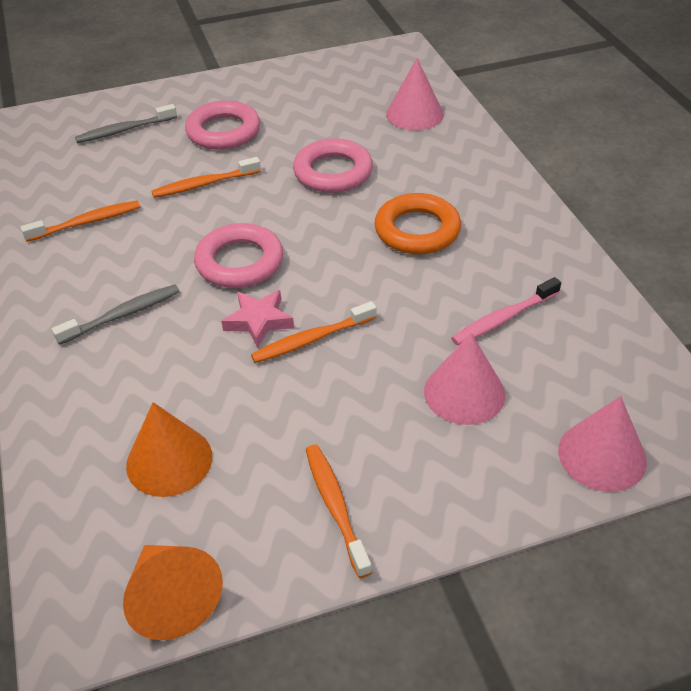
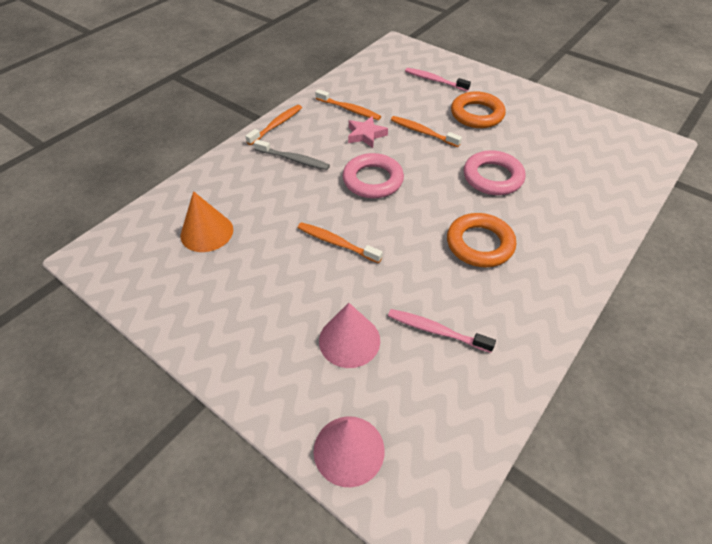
camera: 55 degrees right, 5 degrees up
grey toothbrush [75,104,177,143] -> pink toothbrush [405,68,471,91]
orange cone [123,545,223,640] -> none
pink ring [185,100,260,150] -> orange ring [451,91,506,128]
pink star [221,290,294,348] -> pink star moved to [348,116,388,148]
orange toothbrush [306,445,372,578] -> orange toothbrush moved to [245,105,302,145]
pink cone [386,58,444,130] -> none

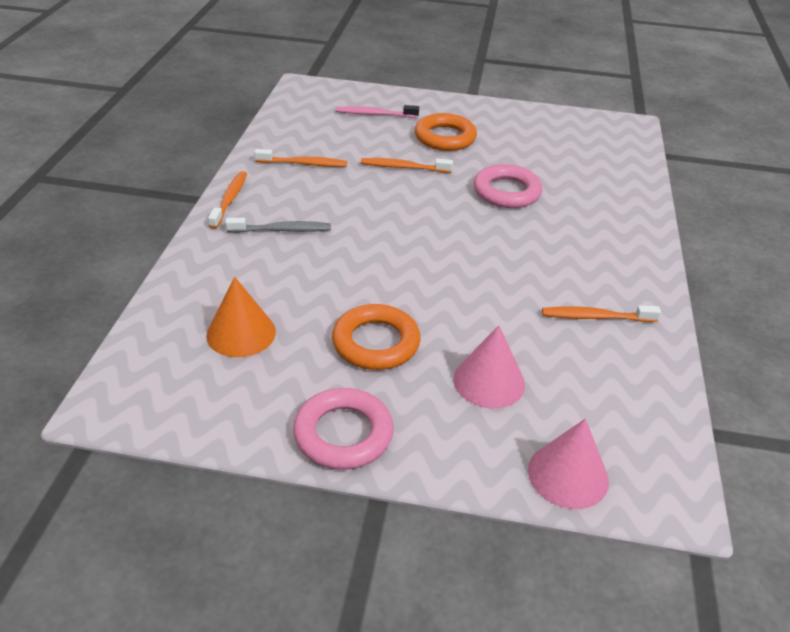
camera: 30 degrees left, 10 degrees down
orange toothbrush [298,222,383,263] -> orange toothbrush moved to [542,305,661,322]
pink ring [343,153,404,198] -> pink ring moved to [293,388,394,470]
pink star [348,116,388,148] -> none
pink toothbrush [388,309,496,353] -> none
orange ring [447,213,516,267] -> orange ring moved to [332,304,421,370]

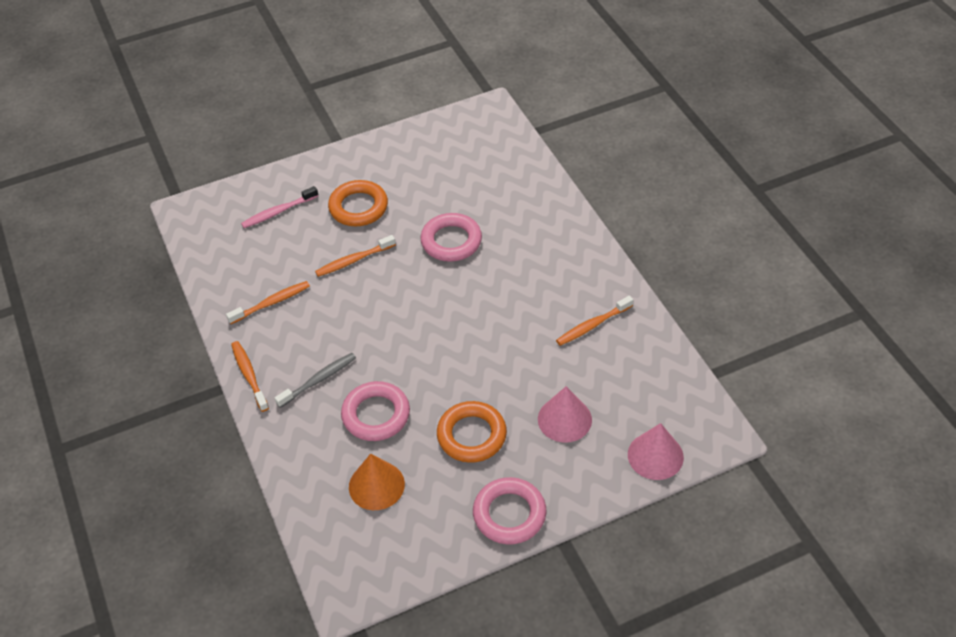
camera: 30 degrees left, 10 degrees up
none -> pink ring [341,381,410,441]

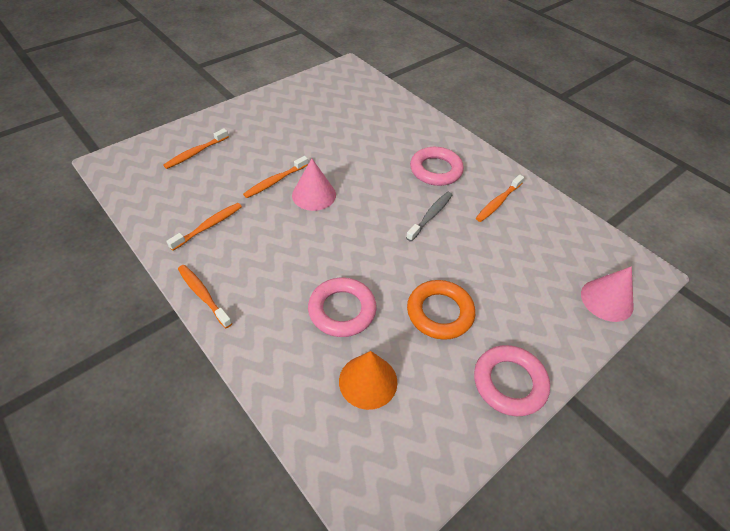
camera: 20 degrees left, 0 degrees up
pink toothbrush [241,186,318,228] -> orange toothbrush [163,128,229,169]
grey toothbrush [275,353,356,408] -> grey toothbrush moved to [406,192,452,242]
orange ring [328,180,388,226] -> none
pink ring [420,213,482,262] -> pink ring moved to [410,147,464,186]
pink cone [538,386,592,442] -> pink cone moved to [292,159,336,211]

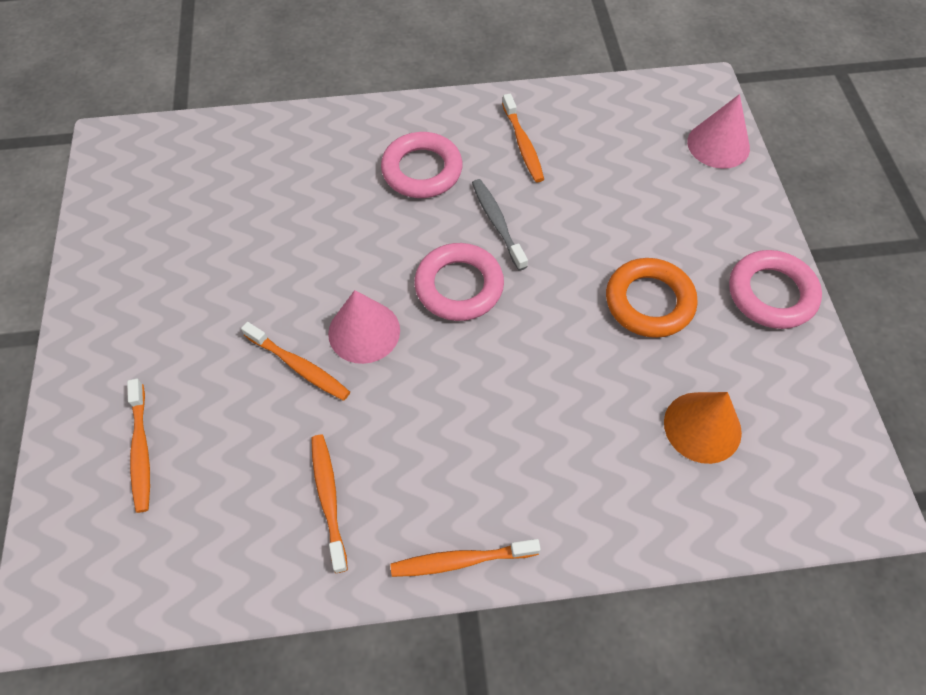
camera: 55 degrees left, 10 degrees up
orange toothbrush [243,156,308,198] -> orange toothbrush turned 45 degrees counterclockwise [241,322,350,401]
pink ring [308,278,377,337] -> pink ring moved to [414,243,504,321]

